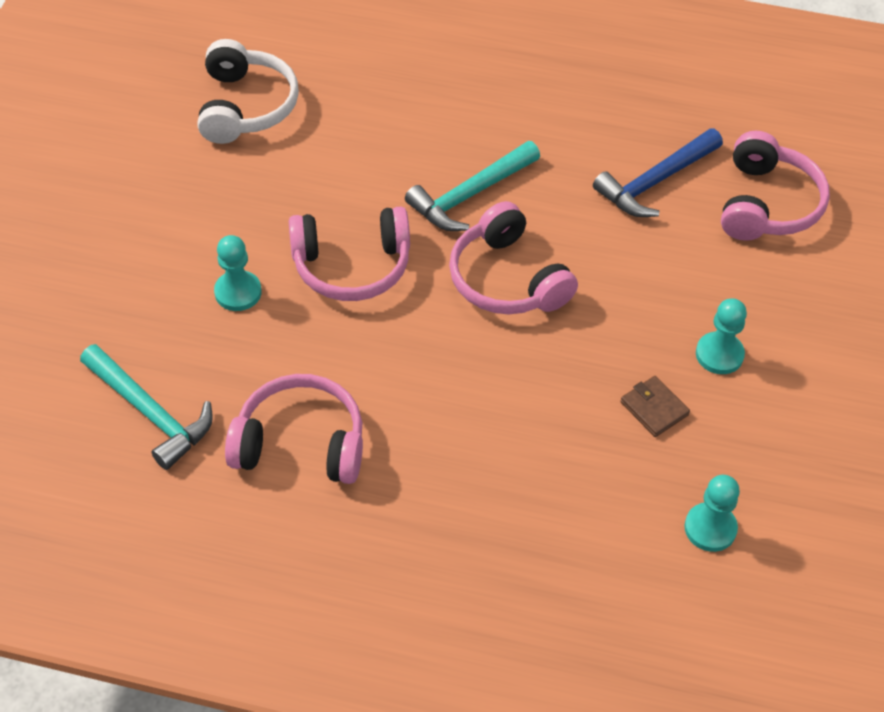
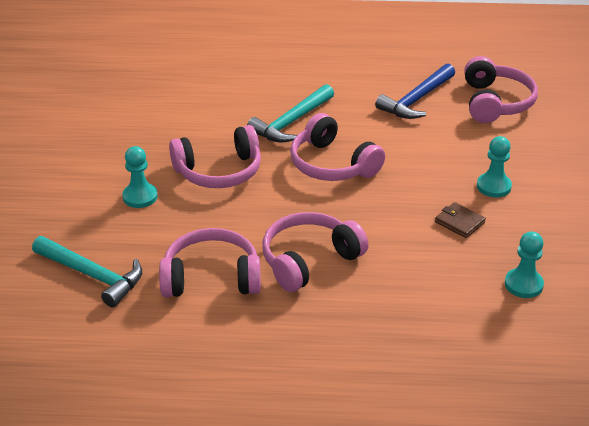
camera: 10 degrees left, 15 degrees down
white headphones [197,39,299,144] -> none
none -> pink headphones [262,212,368,292]

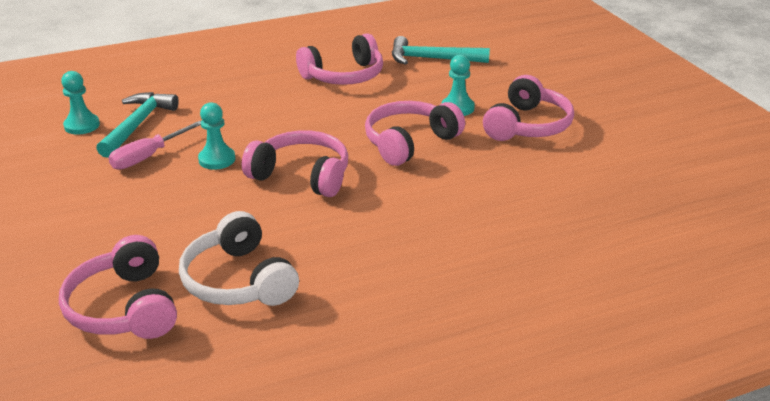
camera: 155 degrees right, 5 degrees down
turquoise hammer [247,84,334,143] -> turquoise hammer moved to [96,92,179,158]
pink headphones [262,212,368,292] -> pink headphones moved to [483,75,574,141]
blue hammer [375,64,455,119] -> white headphones [179,211,299,306]
brown wallet [435,202,486,238] -> pink screwdriver [109,121,201,170]
turquoise pawn [477,136,512,197] -> turquoise pawn moved to [198,102,235,170]

